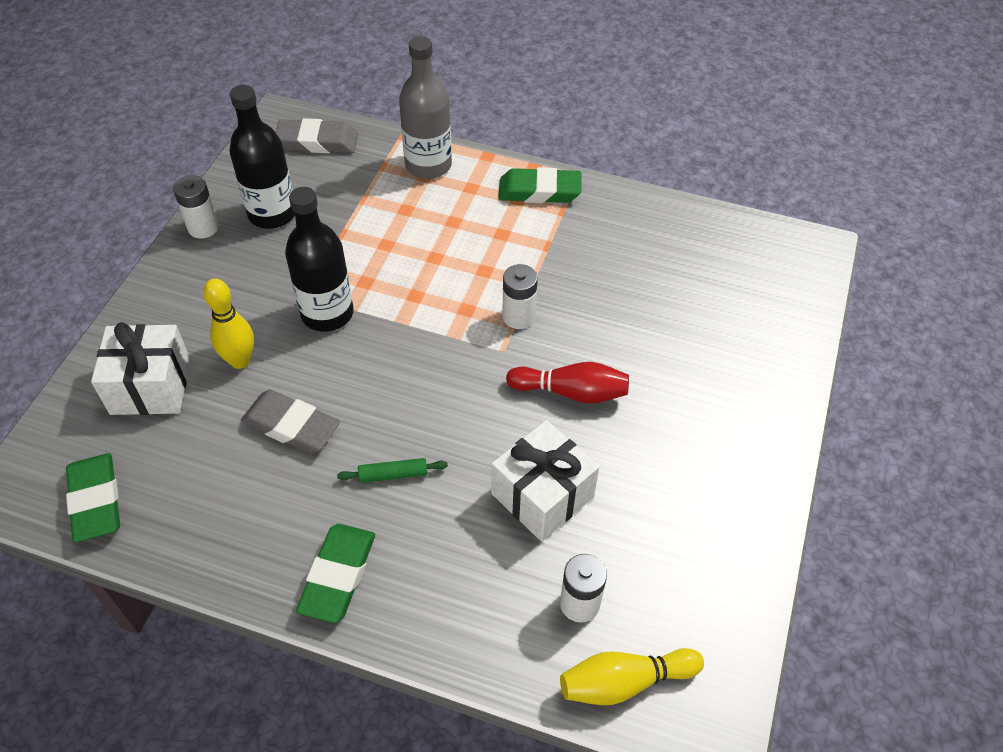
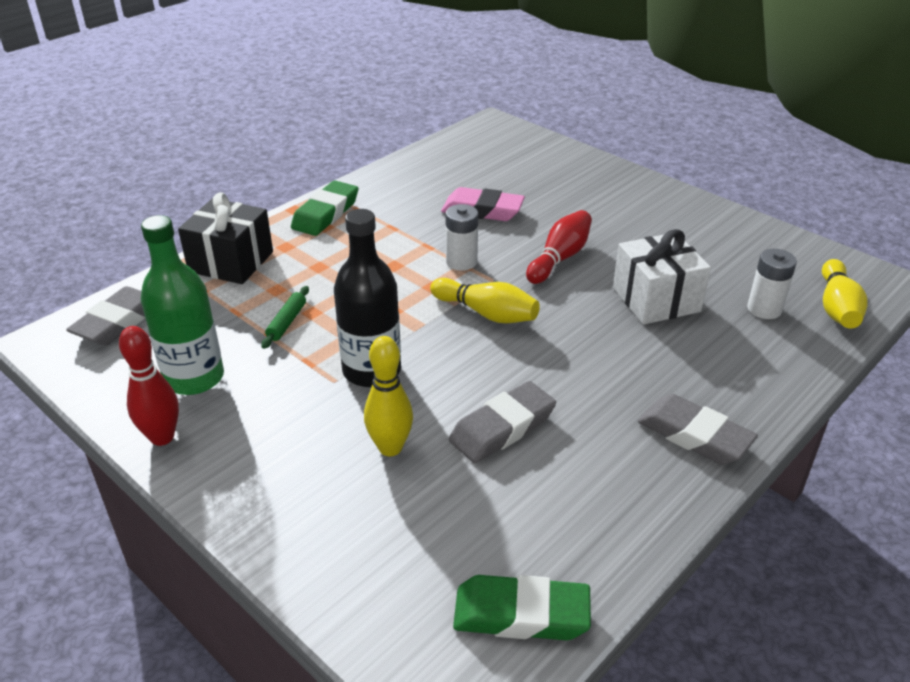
camera: 65 degrees left, 15 degrees down
white gift [91,322,190,415] -> none
white battery [173,175,219,238] -> red bowling pin [119,326,179,446]
black bottle [230,85,295,229] -> green bottle [141,215,224,395]
green eraser [296,524,375,623] -> grey eraser [638,394,758,465]
green rolling pin [337,458,448,483] -> green rolling pin moved to [261,286,309,349]
grey bottle [399,36,452,179] -> black gift [178,192,273,284]
none -> yellow bowling pin [430,278,540,323]
none -> pink eraser [441,187,525,221]

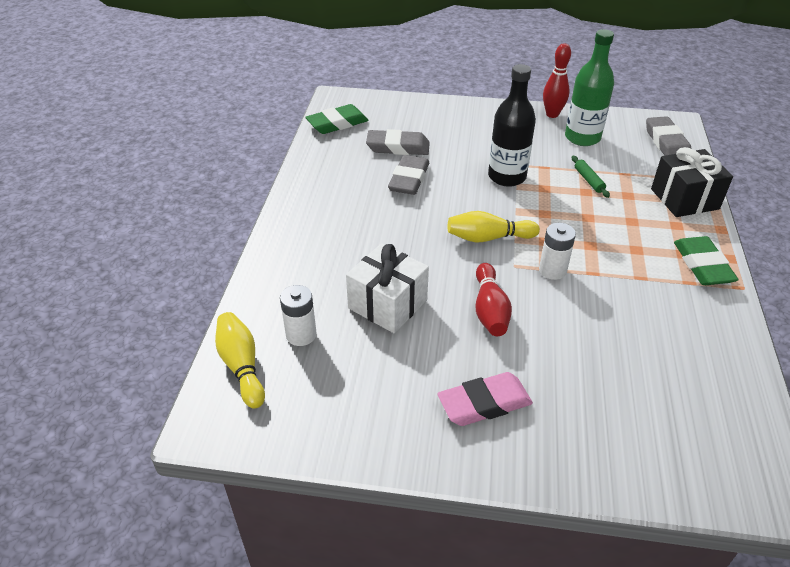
camera: 145 degrees right, 5 degrees up
yellow bowling pin [364,336,413,456] -> none
pink eraser [441,187,525,221] -> pink eraser moved to [437,372,533,426]
grey eraser [638,394,758,465] -> grey eraser moved to [366,129,430,155]

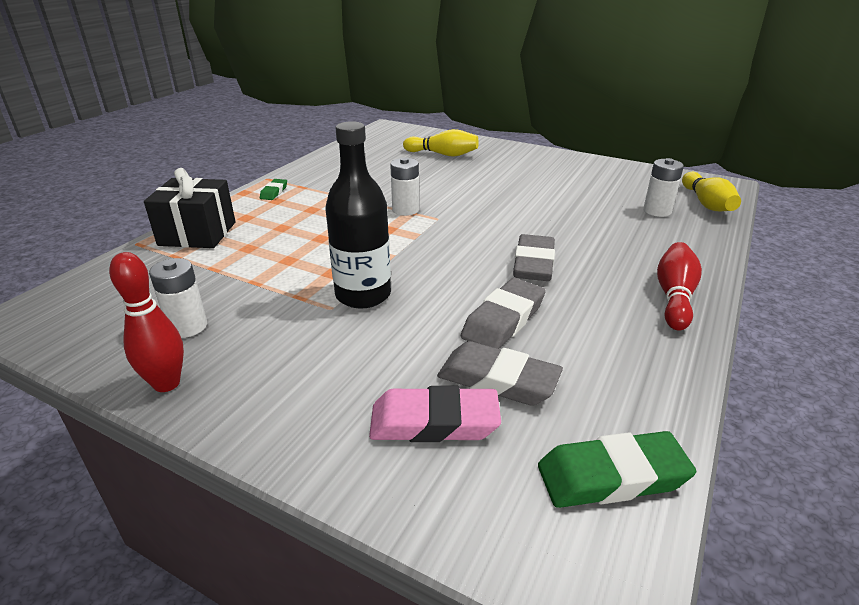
camera: 160 degrees left, 10 degrees down
white gift [346,243,429,333] -> none
pink eraser [437,372,533,426] -> pink eraser moved to [369,386,501,442]
yellow bowling pin [448,211,540,242] -> yellow bowling pin moved to [403,129,479,157]
red bowling pin [475,263,512,336] -> red bowling pin moved to [657,242,702,331]
green bottle [565,29,614,146] -> white battery [149,258,207,338]
green rolling pin [572,156,610,198] -> none
grey eraser [646,116,691,156] -> grey eraser moved to [513,234,555,281]
green eraser [674,236,739,285] -> green eraser [260,179,287,200], size x0.53

